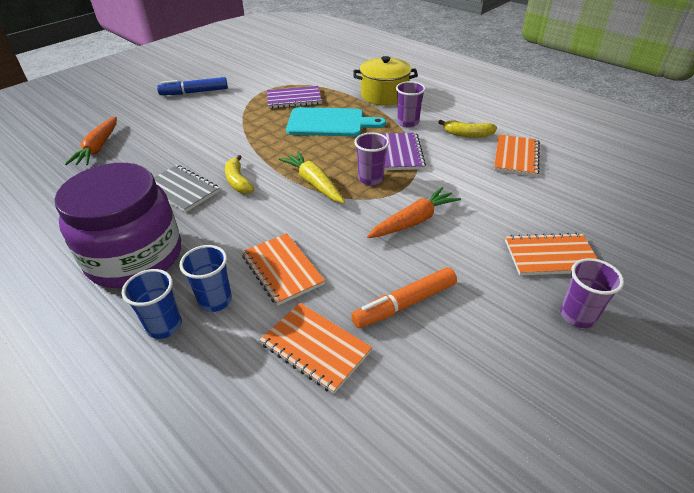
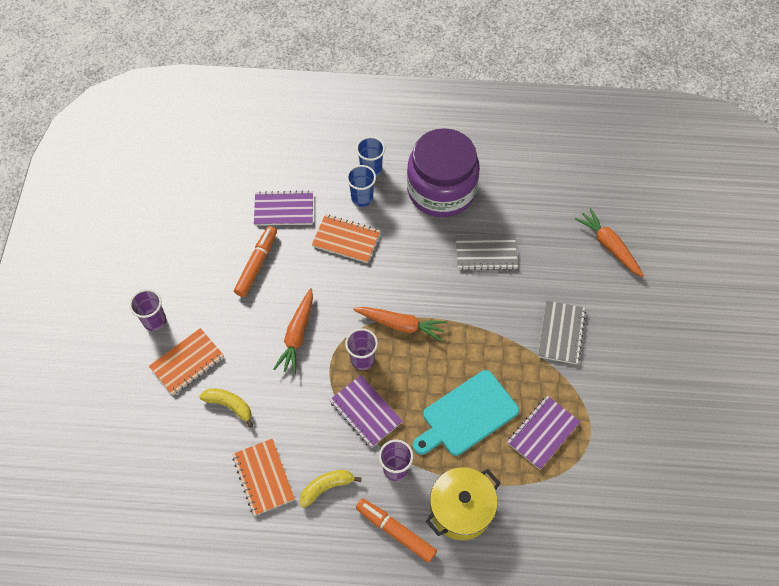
camera: 140 degrees right, 20 degrees up
blue marker [157,77,228,95] -> none
yellow banana [225,155,255,194] -> yellow banana moved to [199,388,253,428]
orange notebook [260,303,372,394] -> purple notebook [254,190,313,226]
yellow carrot [279,151,345,203] -> orange carrot [353,307,447,341]
none -> orange marker [356,498,437,563]
none -> grey notebook [538,300,586,364]

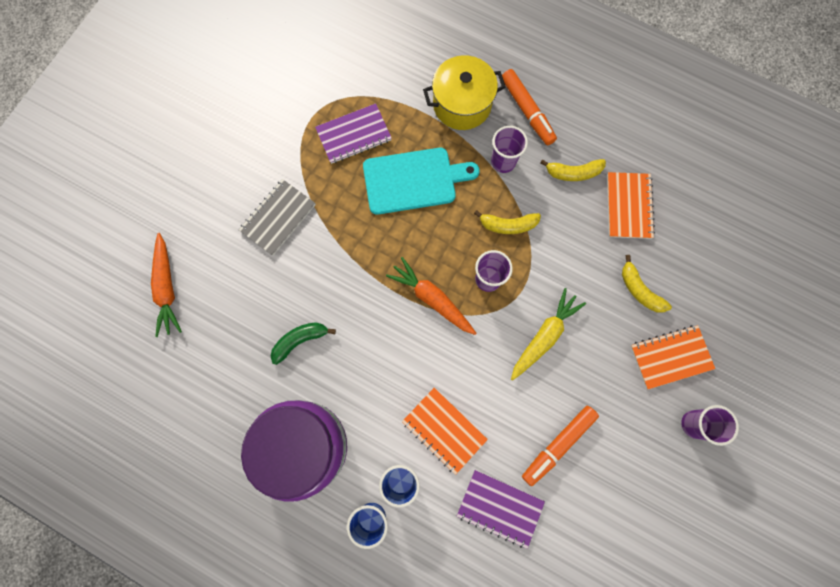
camera: 155 degrees left, 15 degrees up
orange carrot [274,288,313,375] -> yellow carrot [511,288,586,381]
purple notebook [330,375,403,448] -> yellow banana [474,210,541,234]
grey notebook [456,234,518,270] -> green banana [271,322,336,365]

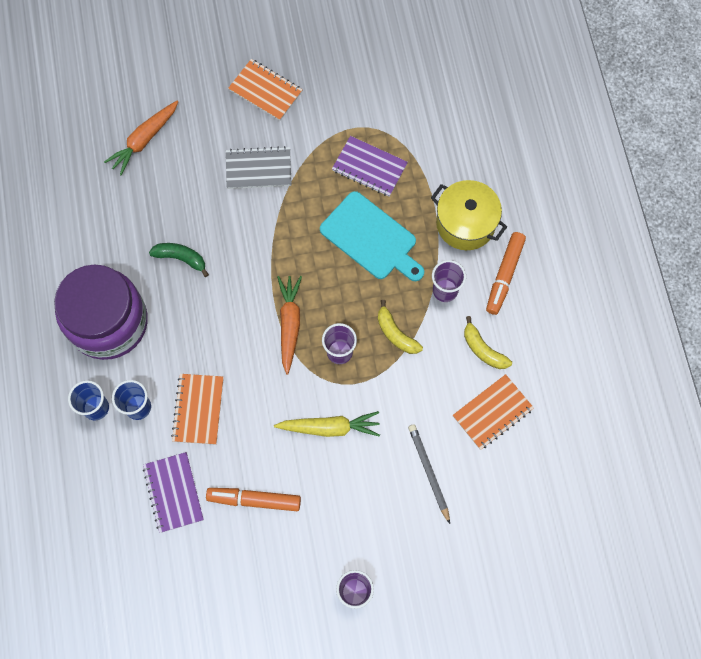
camera: 50 degrees right, 5 degrees down
yellow banana [622,255,672,313] -> grey pencil [408,424,450,524]
orange notebook [631,325,715,389] -> orange notebook moved to [228,59,303,121]

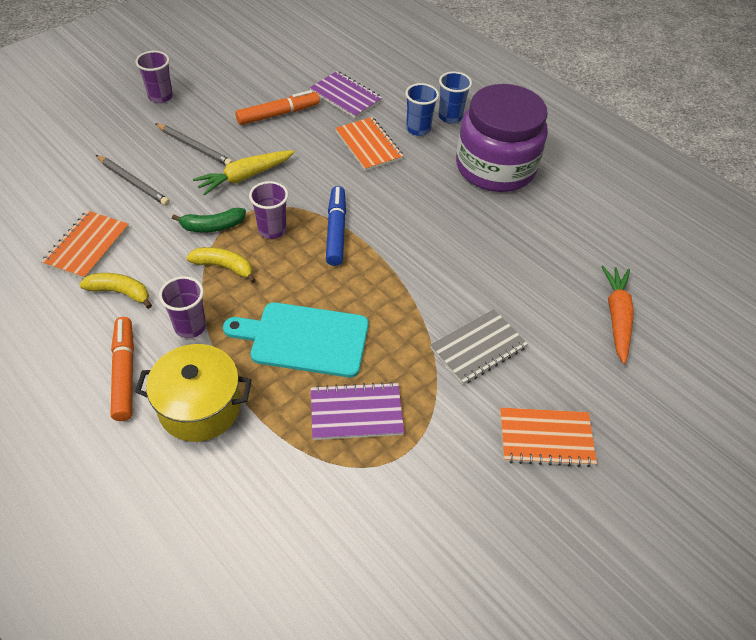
camera: 145 degrees right, 20 degrees down
green banana [149,243,209,277] -> green banana moved to [172,208,246,232]
orange carrot [277,276,302,374] -> blue marker [326,186,346,266]
none -> grey pencil [155,123,233,165]

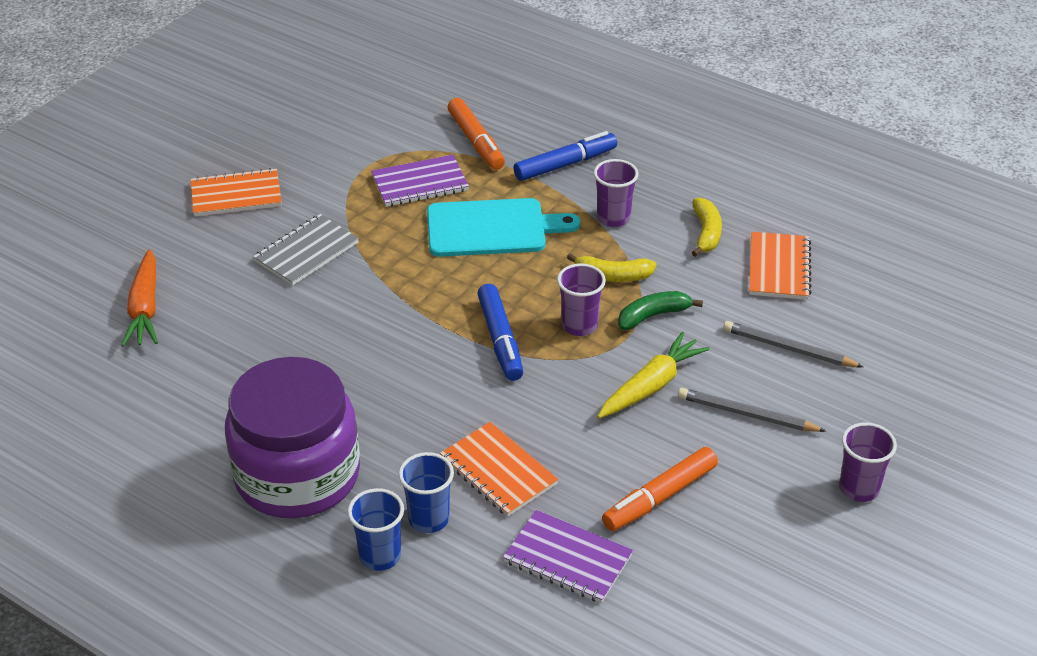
camera: 170 degrees right, 10 degrees down
yellow banana [79,273,152,309] -> yellow banana turned 90 degrees counterclockwise [692,197,722,257]
orange marker [111,317,134,421] -> orange marker moved to [447,98,505,170]
yellow pot [135,344,252,442] -> blue marker [513,131,617,181]

